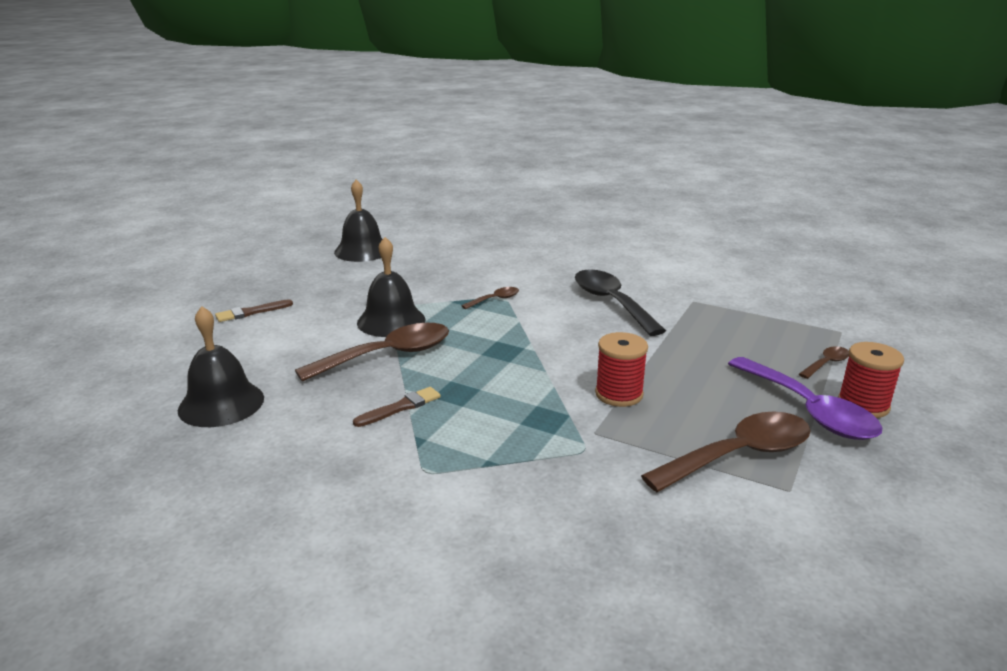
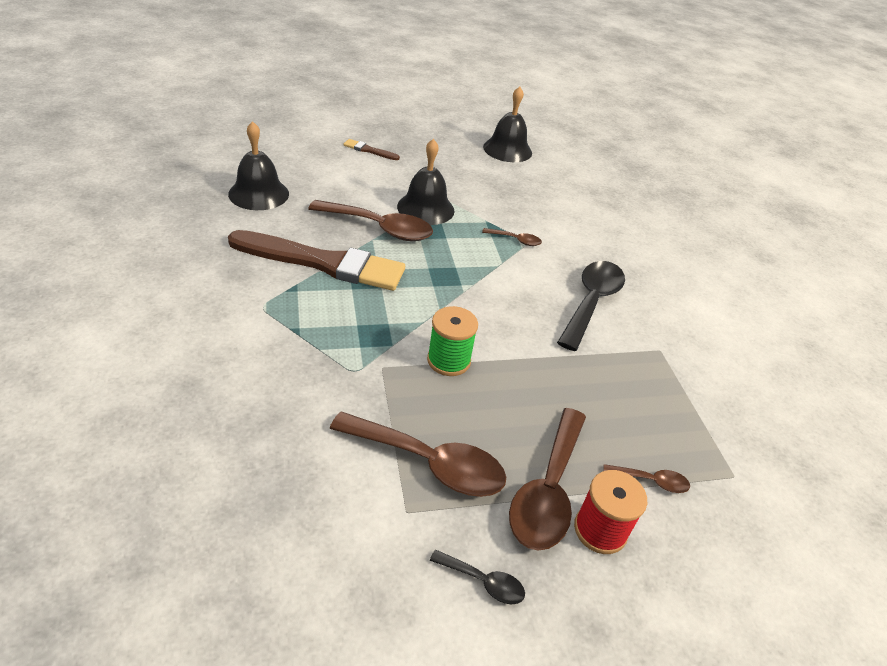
camera: 45 degrees right, 15 degrees up
brown brush [353,387,441,427] -> brown brush [228,230,405,291], size x2.44
red spool [595,332,648,407] -> green spool [427,306,478,376]
purple spoon [728,357,882,440] -> brown spoon [509,408,586,551]
none -> black spoon [430,550,525,604]

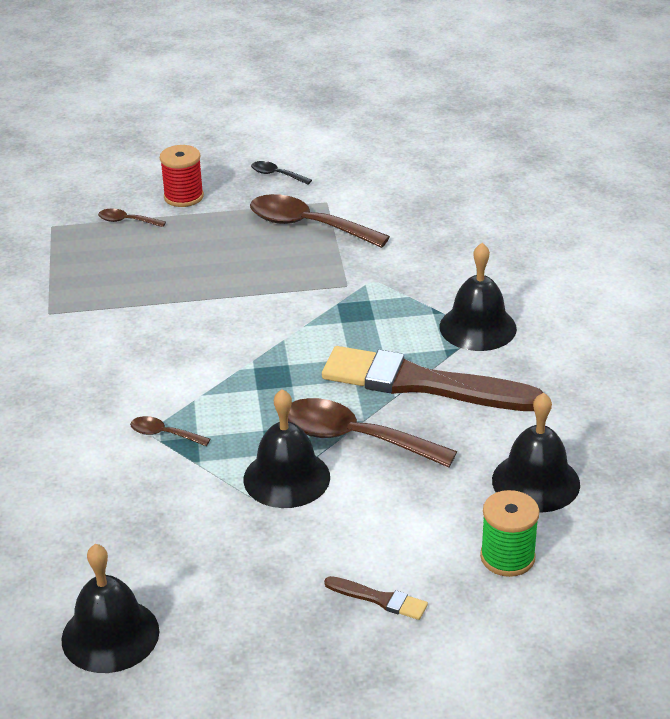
camera: 170 degrees left, 5 degrees down
green spool [427,306,478,376] -> green spool moved to [480,490,540,577]
brown spoon [509,408,586,551] -> none
black spoon [557,261,625,351] -> none
none -> black bell [440,243,517,351]

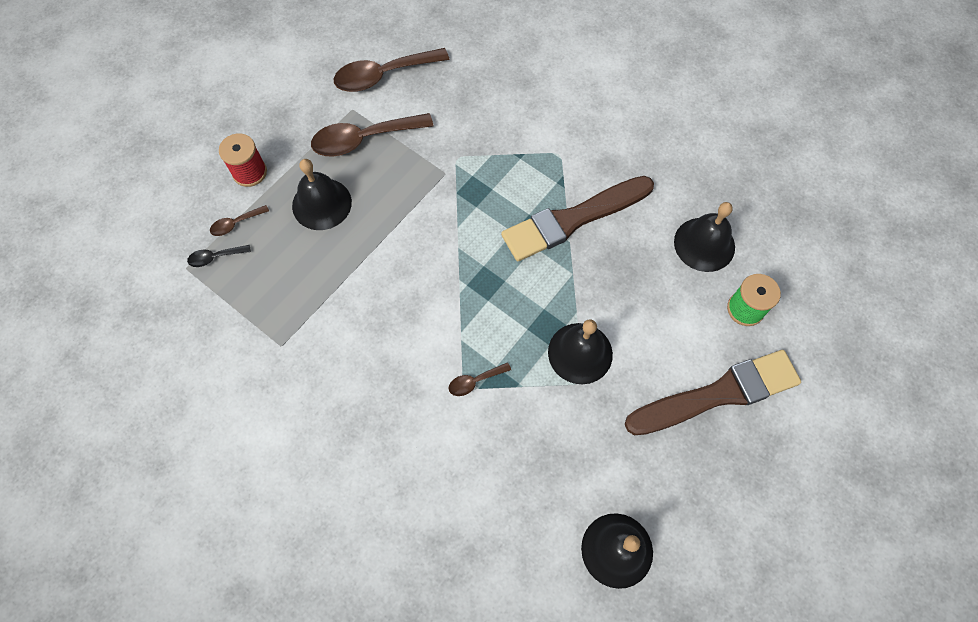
camera: 45 degrees left, 30 degrees up
black spoon [251,161,312,185] -> black spoon moved to [187,245,251,267]
brown spoon [288,398,457,467] -> brown spoon moved to [334,48,449,92]
brown brush [324,576,428,620] -> brown brush [625,350,801,435], size x2.44
black bell [440,243,517,351] -> black bell moved to [292,159,352,230]

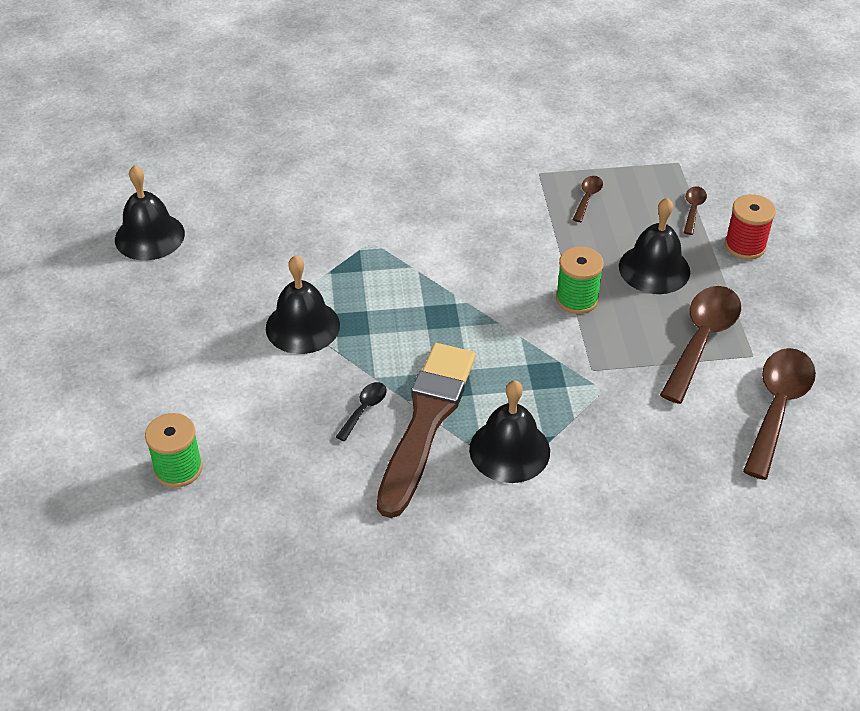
camera: 135 degrees right, 20 degrees down
black spoon [187,245,251,267] -> black spoon moved to [336,382,387,441]
brown spoon [449,362,511,396] -> brown spoon moved to [573,176,603,222]
brown brush [625,350,801,435] -> none
black bell [674,202,735,272] -> black bell moved to [469,380,550,483]
none -> green spool [556,246,604,314]

